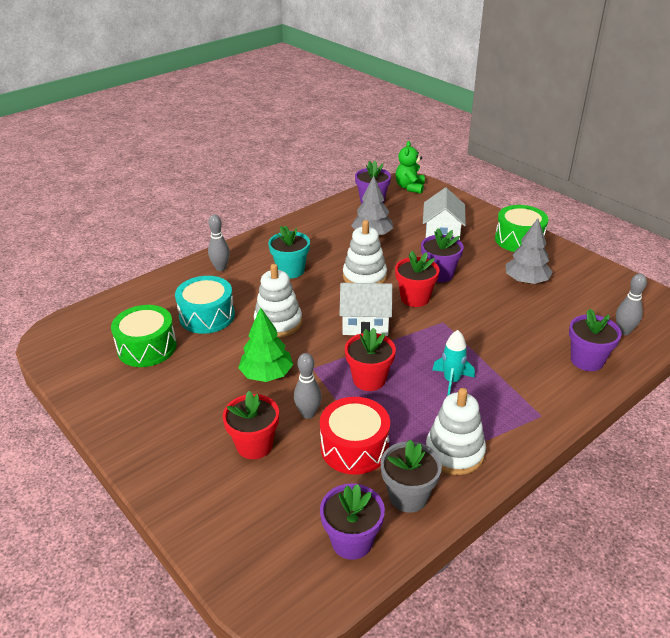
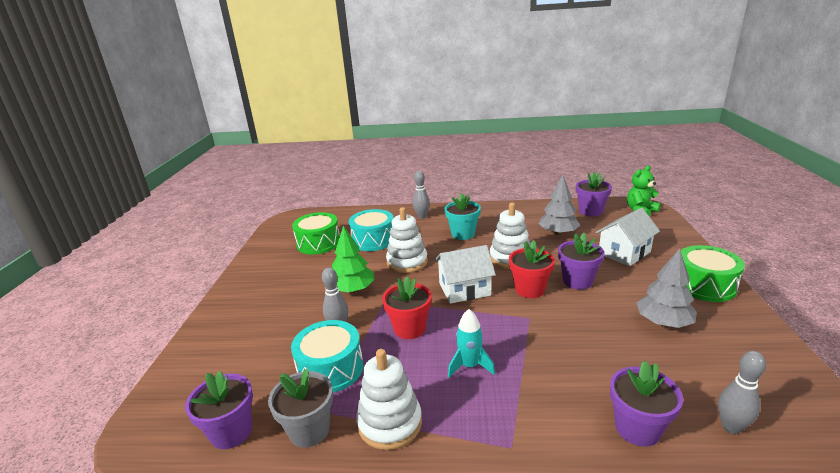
camera: 45 degrees right, 10 degrees down
red flower pot [222,391,279,459] -> none
red drum [320,397,390,475] -> turquoise drum [291,320,363,393]
white house [339,283,392,336] -> white house turned 60 degrees counterclockwise [435,245,496,304]

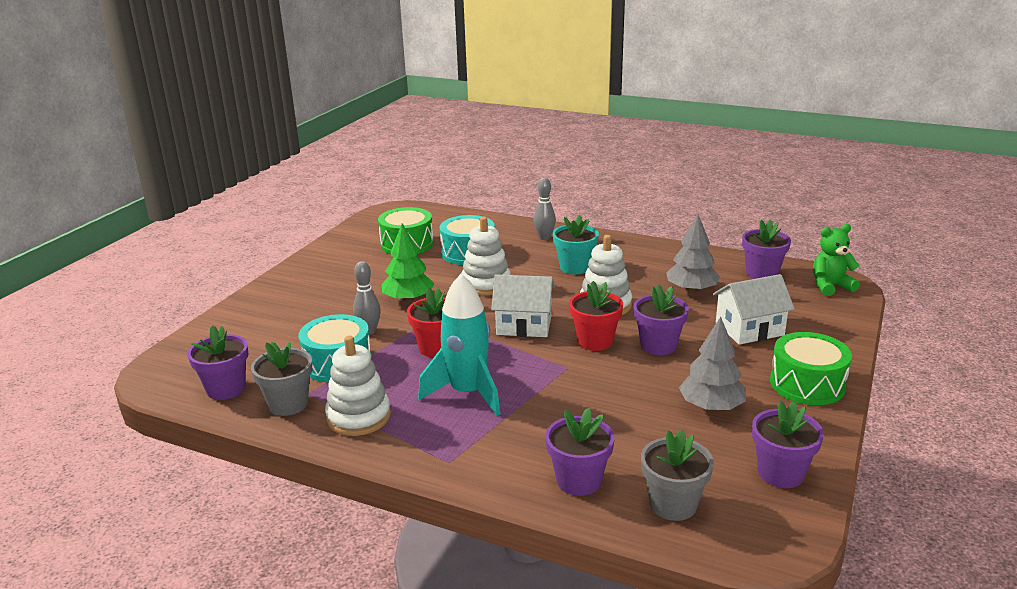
camera: 20 degrees right, 0 degrees up
turquoise rocket [448,309,495,378] -> turquoise rocket [418,274,500,416], size x1.74
grey bowling pin [718,351,766,434] -> grey flower pot [641,430,714,521]
none -> purple flower pot [752,401,824,488]

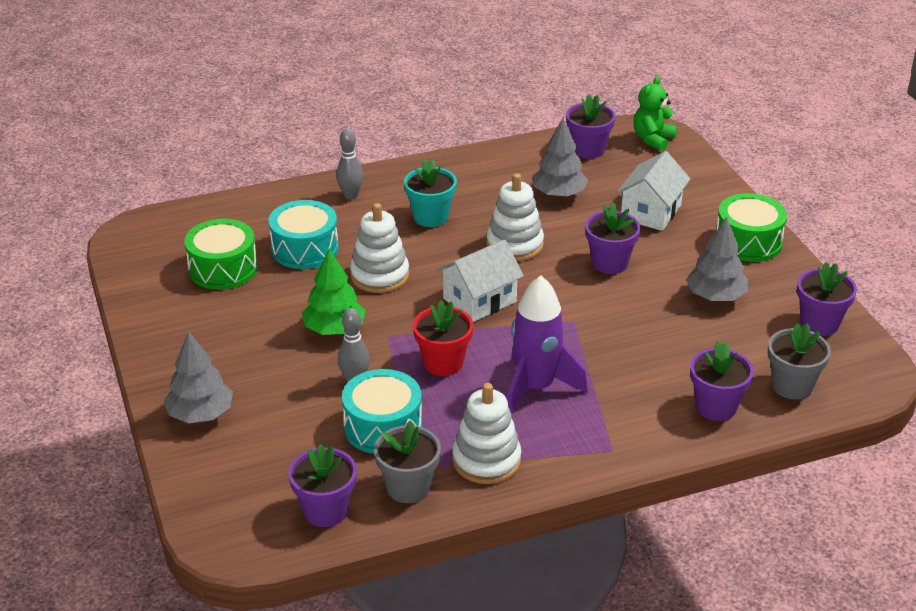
camera: 45 degrees left, 10 degrees up
turquoise rocket [418,274,500,416] -> purple rocket [507,275,588,413]
red flower pot [569,281,623,351] -> none
none -> grey tree [164,331,233,423]

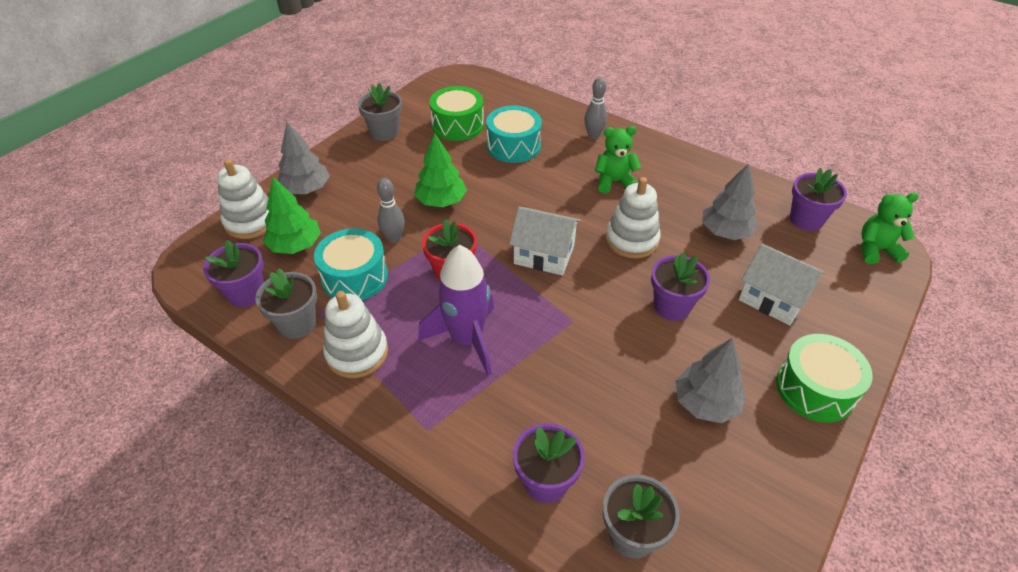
camera: 55 degrees right, 10 degrees up
white stacking toy [350,203,409,293] -> white stacking toy moved to [217,159,269,239]
turquoise flower pot [404,159,457,227] -> green teddy bear [595,126,641,194]
white house [616,151,690,231] -> white house turned 45 degrees clockwise [739,244,825,325]
purple flower pot [797,262,857,336] -> none
none -> green tree [263,177,321,254]
none -> grey flower pot [358,83,402,141]

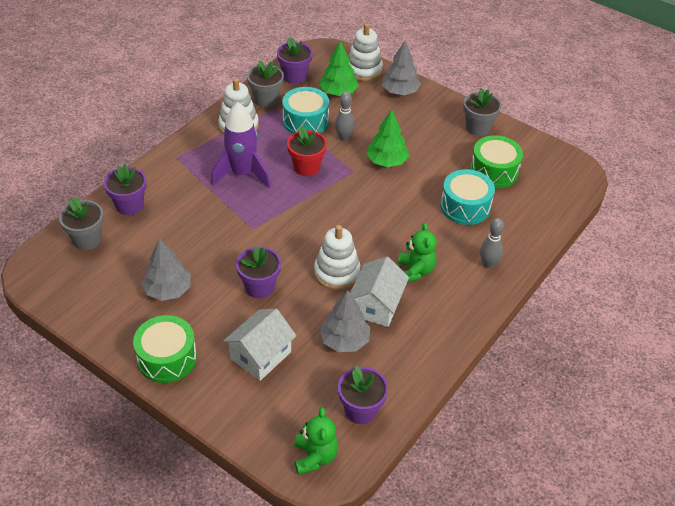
camera: 90 degrees right, 0 degrees up
white house [509,207,581,275] -> white house moved to [350,257,409,327]

